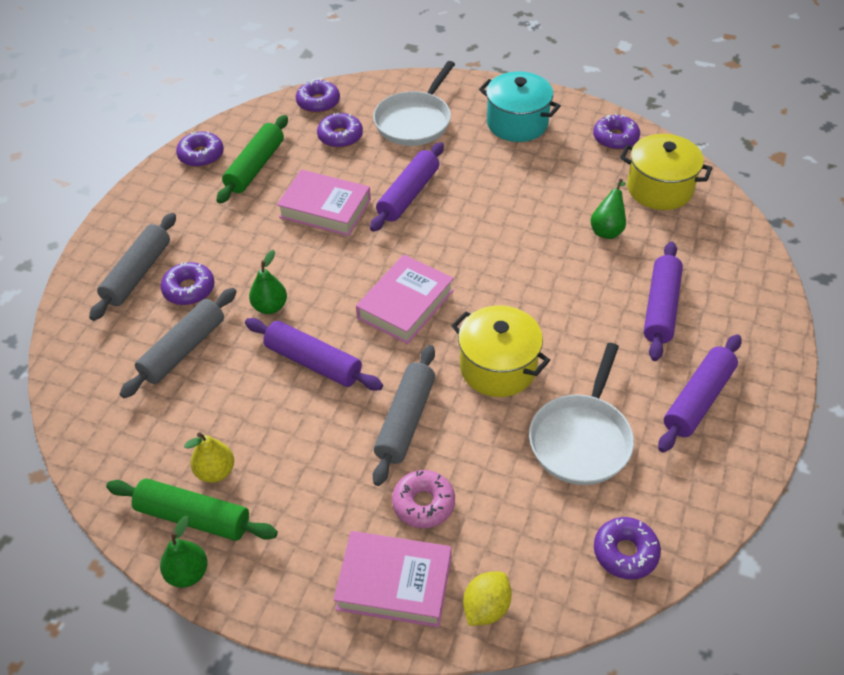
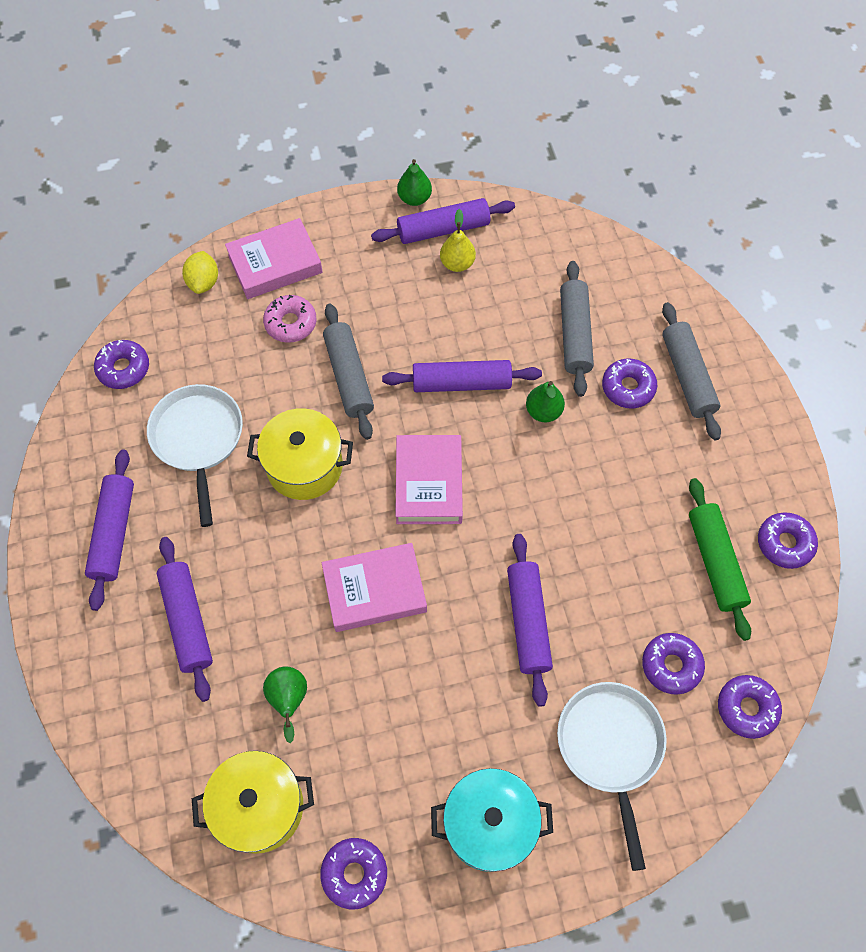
camera: 145 degrees right, 15 degrees up
green rolling pin [106,479,278,541] -> purple rolling pin [371,198,515,244]
pink book [277,170,371,236] -> pink book moved to [322,543,427,632]

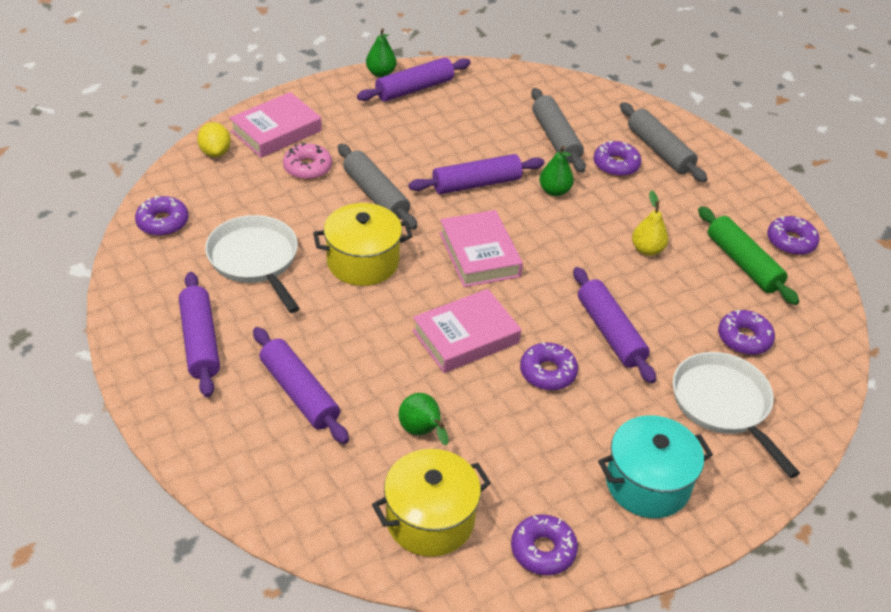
camera: 20 degrees left, 20 degrees down
yellow pear [440,209,476,272] -> yellow pear moved to [632,190,668,256]
purple donut [718,675,782,739] -> purple donut moved to [520,342,578,390]

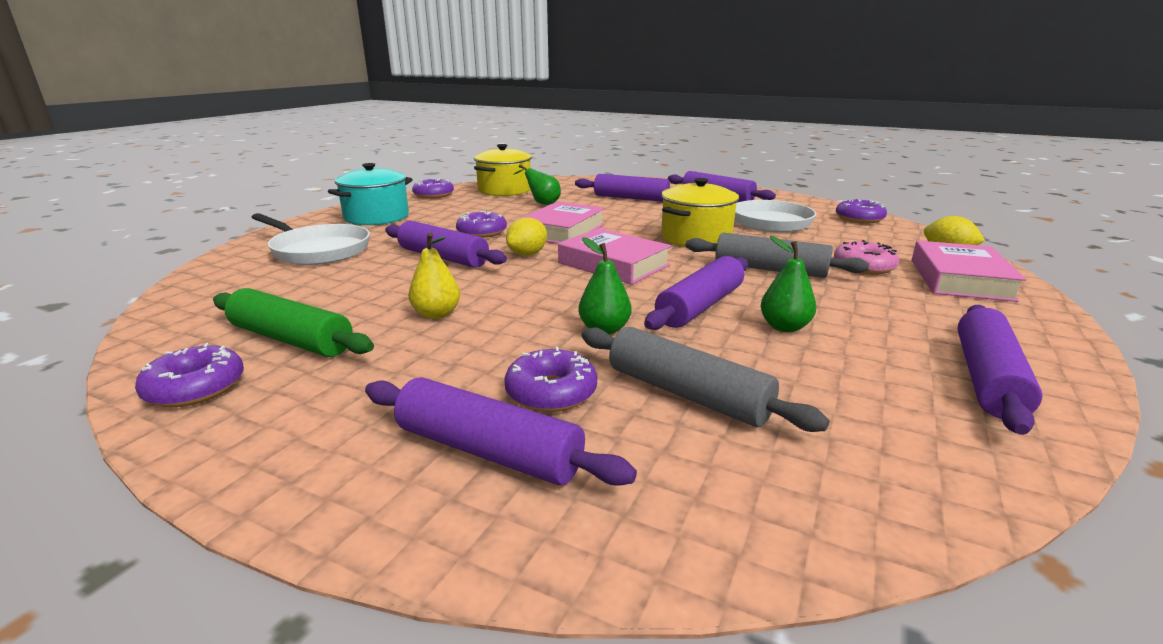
camera: 150 degrees right, 20 degrees down
green pear [366,28,397,77] -> green pear moved to [761,236,816,332]
grey rolling pin [620,102,707,182] -> purple rolling pin [365,377,637,486]
purple donut [718,310,775,355] -> none
none -> yellow lemon [506,218,547,256]

